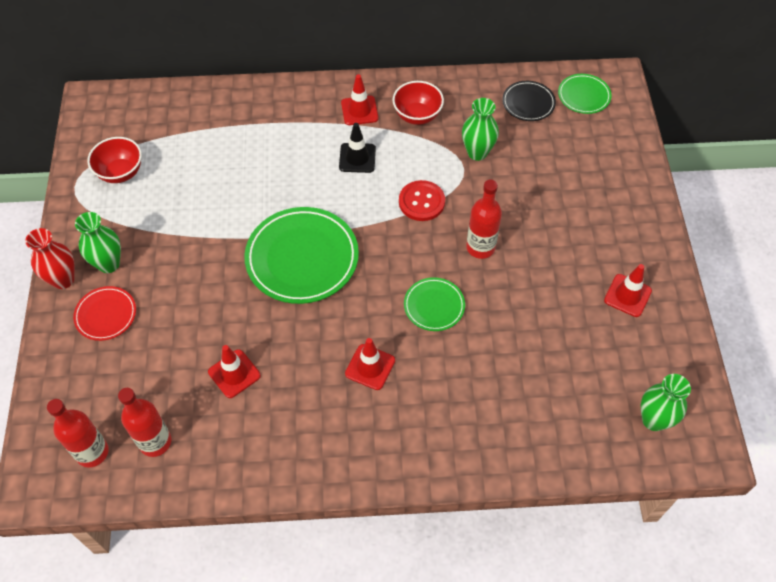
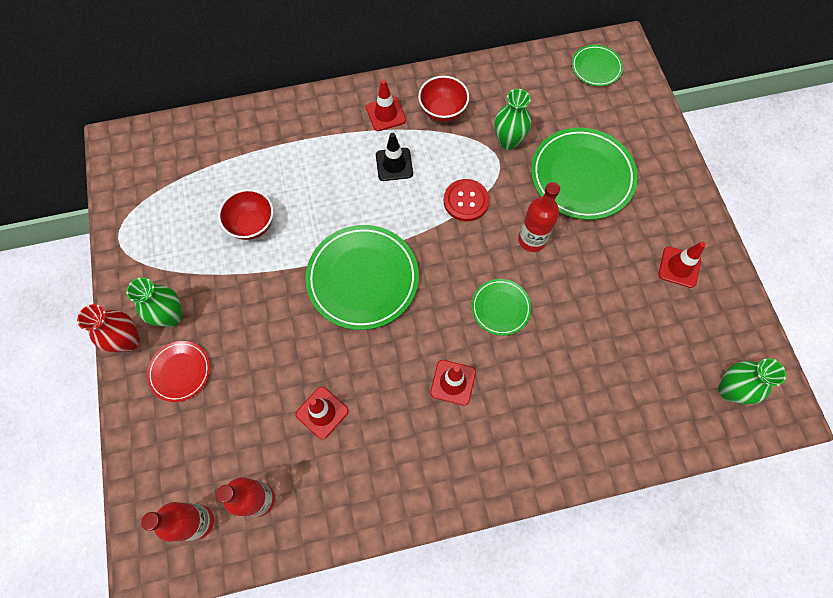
camera: 10 degrees left, 10 degrees up
red bowl [87,137,142,183] -> red bowl moved to [218,189,274,240]
black plate [502,81,556,121] -> none
none -> green plate [531,127,638,220]

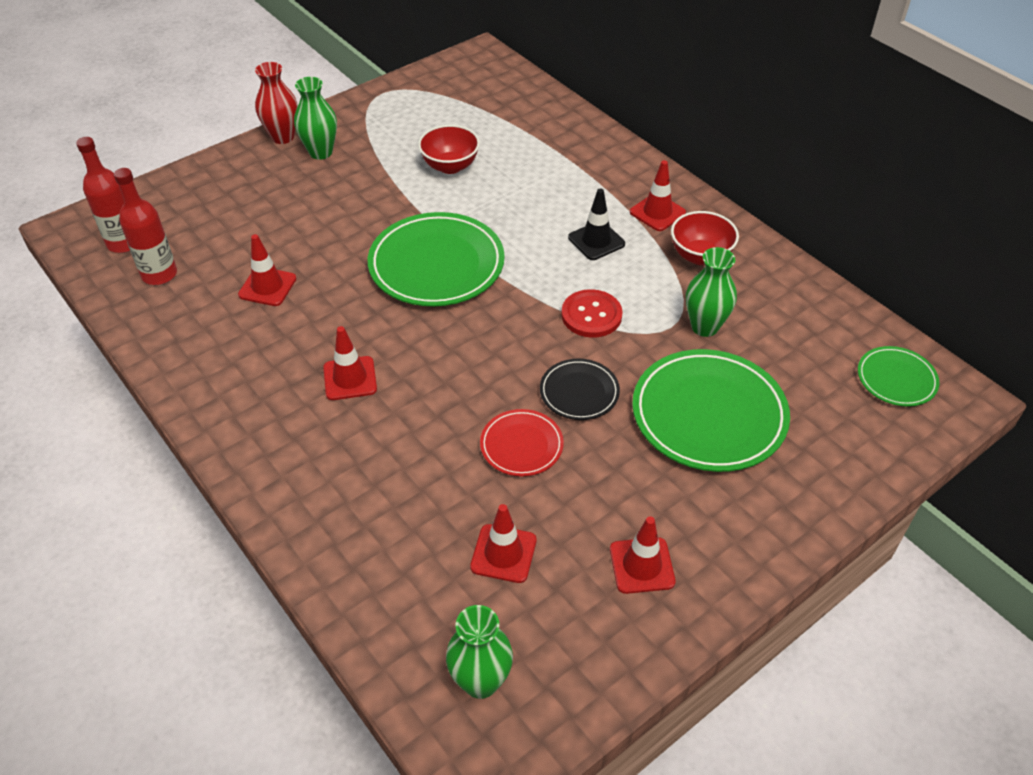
camera: 65 degrees right, 20 degrees down
red plate [147,341,210,402] -> red plate moved to [480,409,564,476]
green plate [471,279,532,336] -> none
red bottle [518,182,560,252] -> black plate [540,359,620,420]
none -> red traffic cone [470,504,537,583]

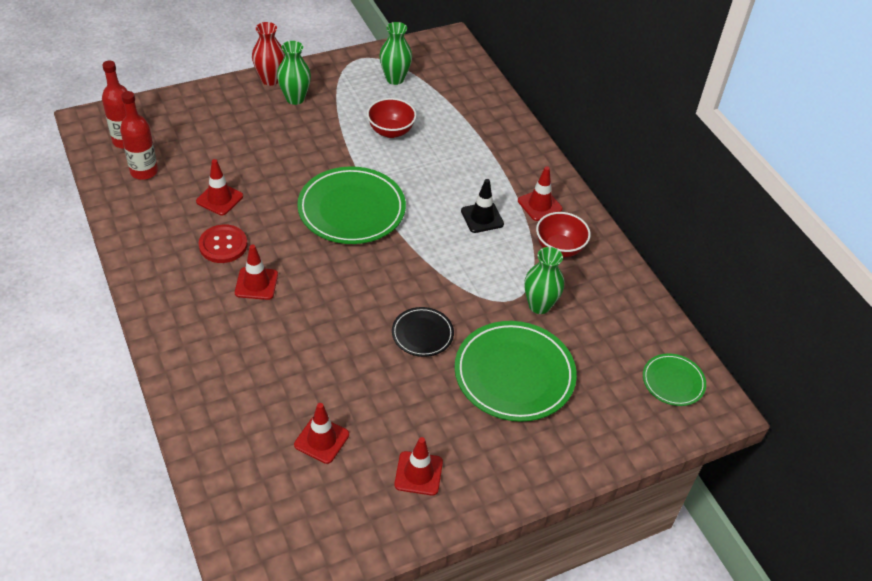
camera: 10 degrees right, 0 degrees up
green vase [446,605,513,699] -> green vase moved to [379,22,412,85]
red plate [480,409,564,476] -> none
red button [561,289,623,338] -> red button moved to [198,224,247,263]

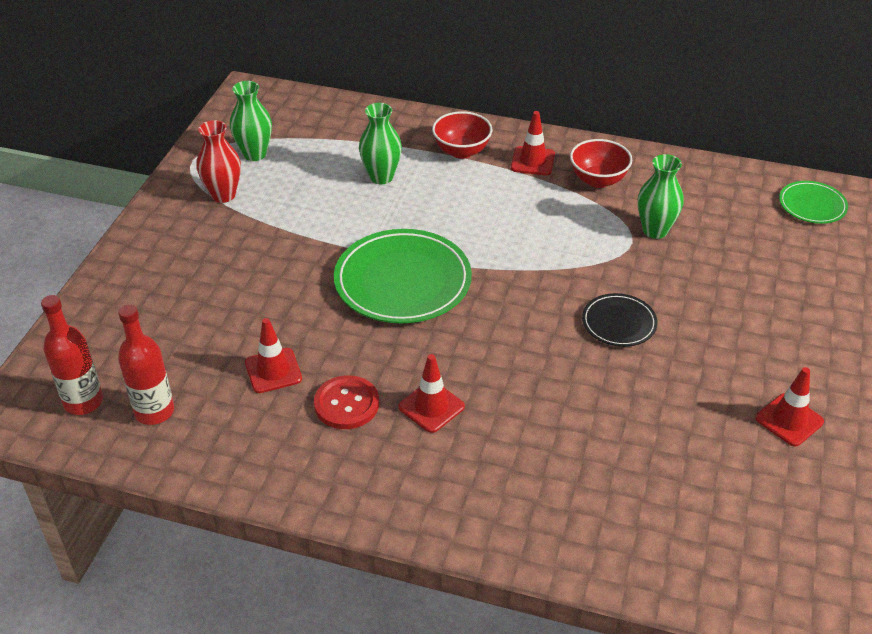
camera: 45 degrees left, 5 degrees down
red vase [252,22,285,86] -> red vase moved to [197,120,241,203]
green vase [277,41,311,105] -> green vase moved to [359,103,402,184]
red traffic cone [294,403,349,464] -> none
red bowl [367,98,417,138] -> red bowl moved to [432,111,492,159]
green plate [454,321,577,422] -> none
black traffic cone [461,179,504,233] -> none

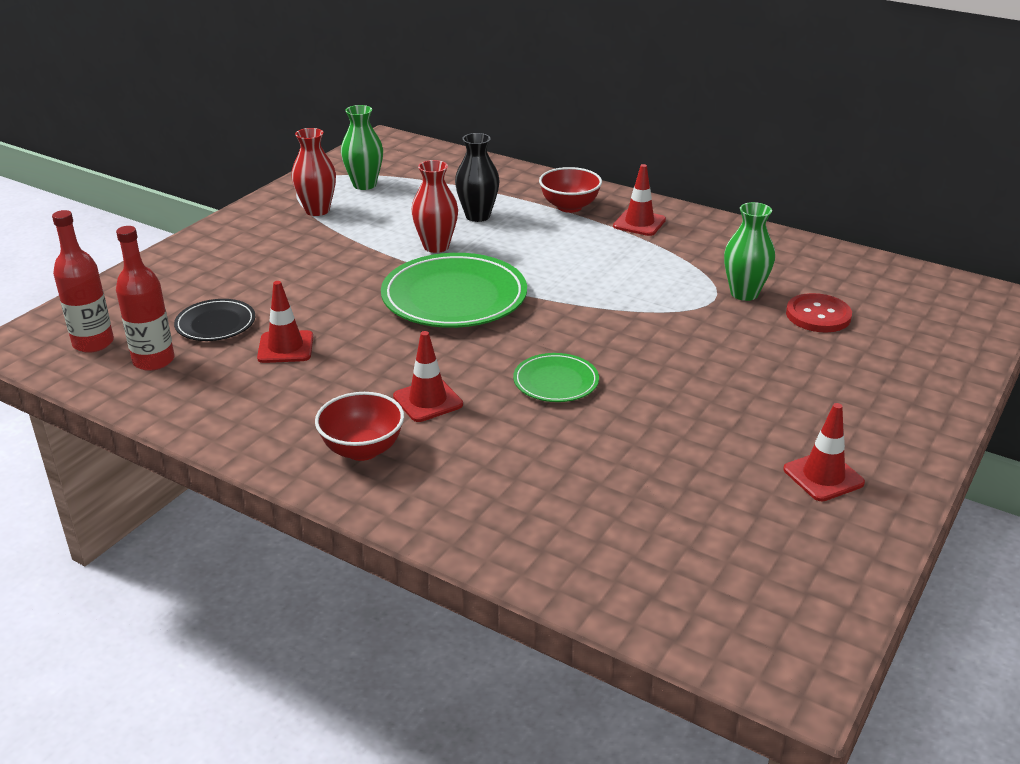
camera: 15 degrees right, 10 degrees down
red button [314,375,379,429] -> red button moved to [786,293,852,332]
green vase [359,103,402,184] -> black vase [455,133,500,222]
red bowl [570,139,632,188] -> red bowl moved to [315,392,404,461]
black plate [582,293,657,347] -> black plate moved to [174,299,256,341]
green plate [779,181,848,224] -> green plate moved to [513,353,599,402]
none -> red vase [411,160,458,253]

